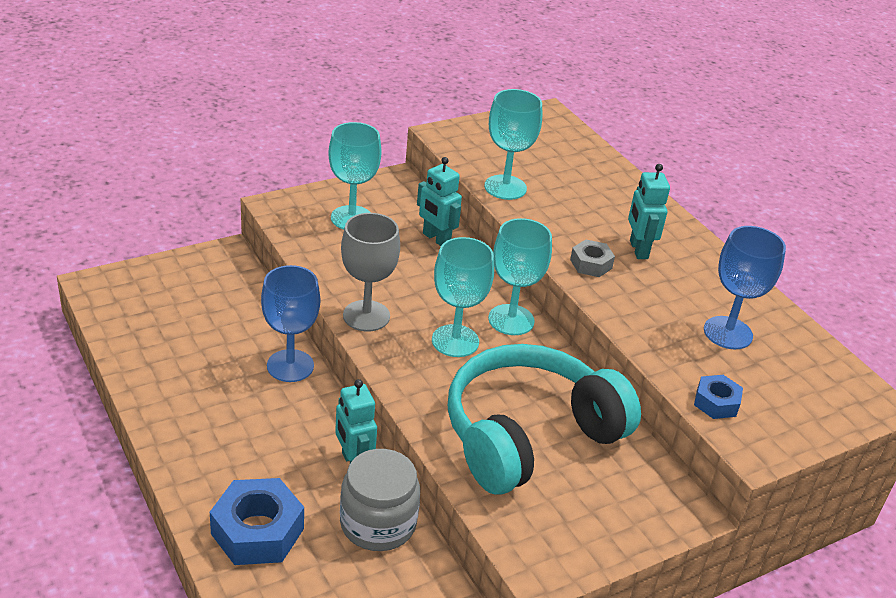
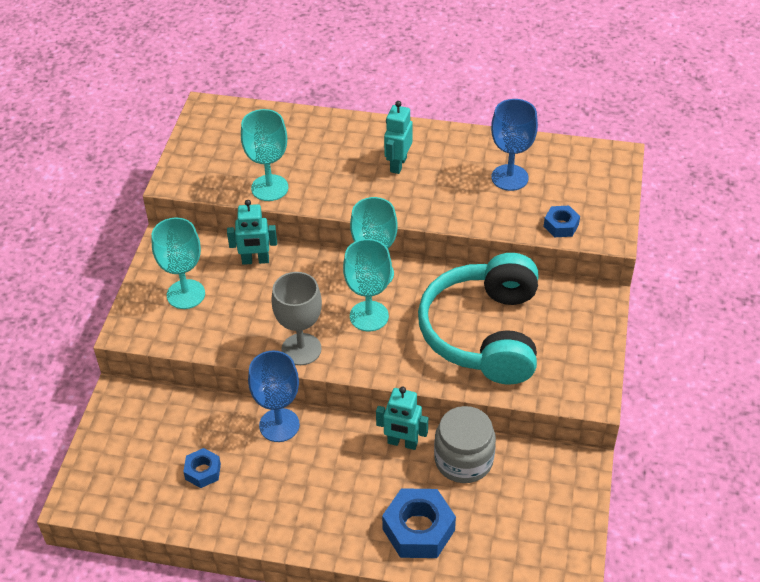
camera: 45 degrees left, 10 degrees up
grey nut [570,239,615,277] -> none
turquoise robot [628,164,670,259] -> turquoise robot turned 75 degrees clockwise [384,101,413,174]
none -> blue nut [184,448,221,488]

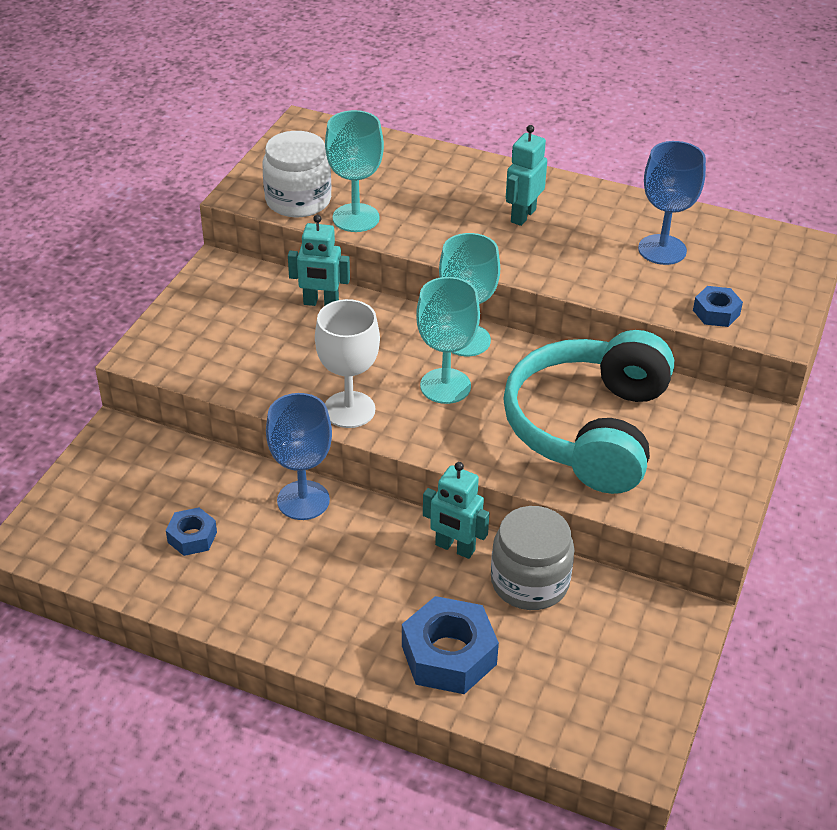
camera: 10 degrees right, 5 degrees down
turquoise goblet [152,218,205,309] -> none
grey goblet [271,272,322,365] -> white goblet [315,299,380,428]
none -> white jar [262,131,332,217]

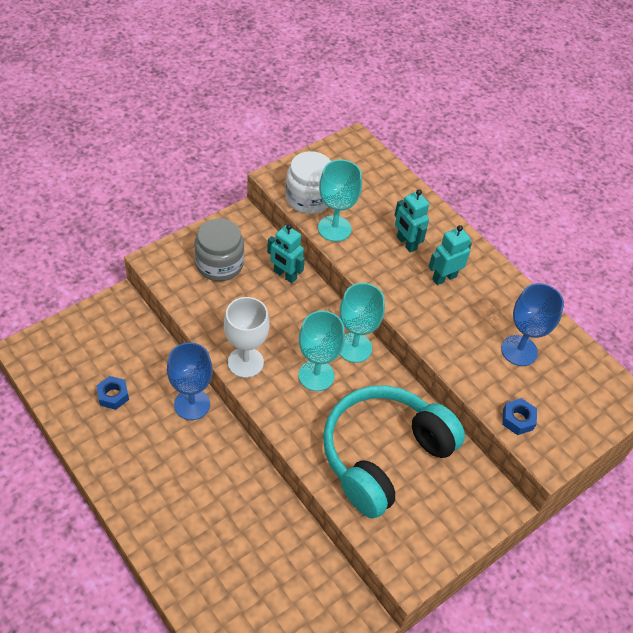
camera: 25 degrees right, 10 degrees up
blue nut [402,596,499,694] -> none
turquoise robot [423,462,489,559] -> turquoise robot moved to [394,189,429,252]
grey jar [491,506,575,610] -> grey jar moved to [194,218,244,281]

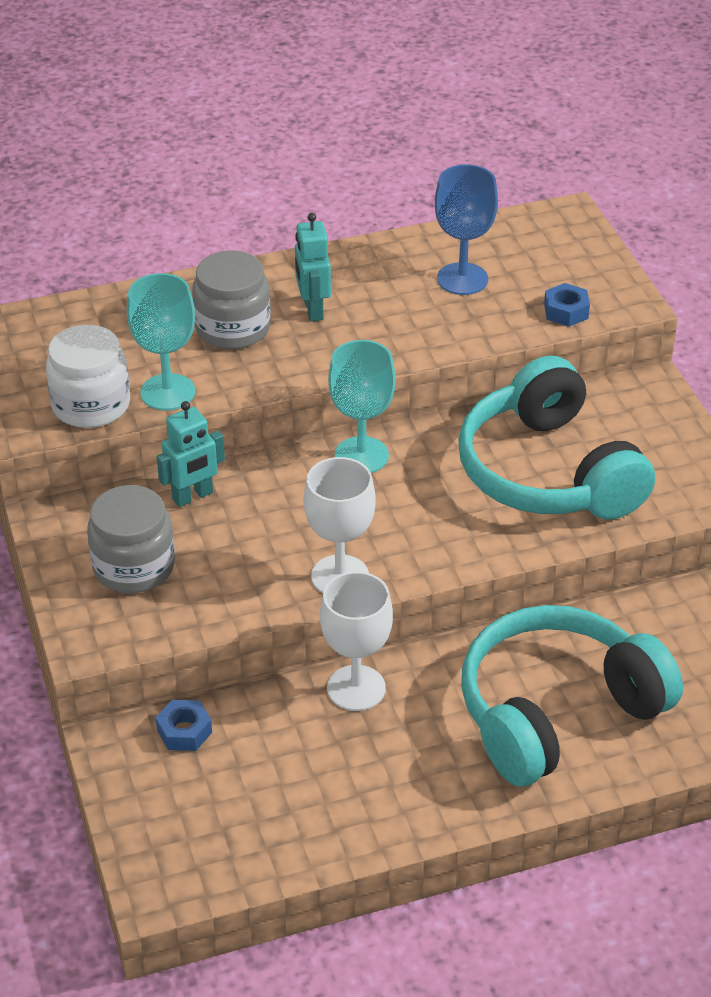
camera: 65 degrees left, 10 degrees down
blue nut [96,376,129,410] -> blue nut moved to [156,700,212,751]
blue goblet [167,342,213,420] -> white goblet [320,571,393,711]
turquoise goblet [298,311,345,391] -> none
turquoise robot [394,189,429,252] -> grey jar [192,251,271,349]
none -> turquoise headphones [461,605,683,787]

